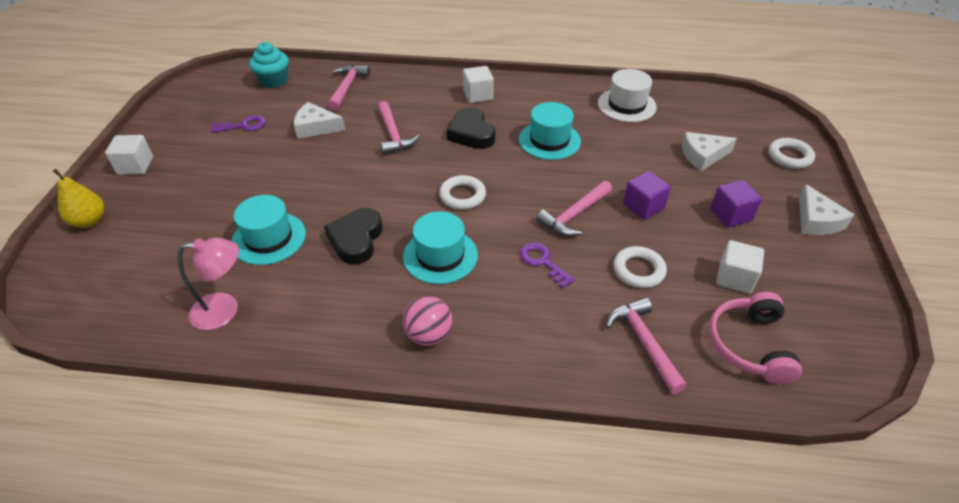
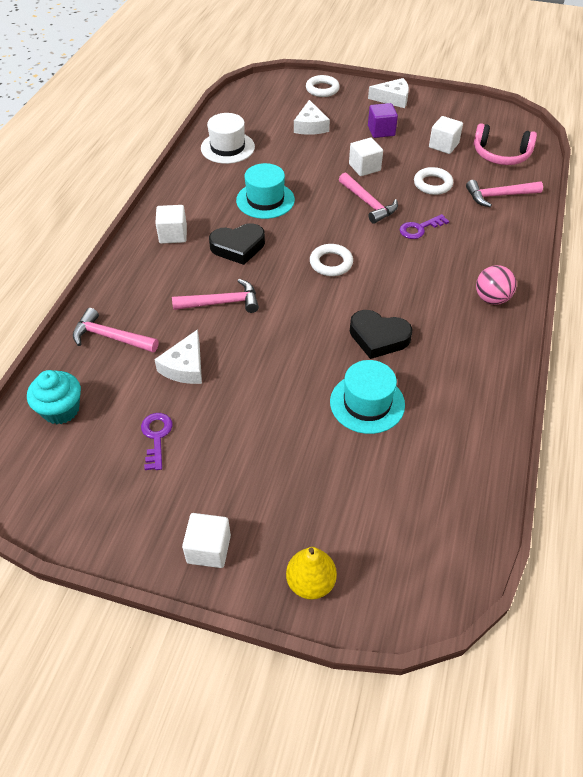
camera: 80 degrees left, 5 degrees up
pink lamp [177,238,239,330] -> none
turquoise hat [403,211,478,284] -> none
purple cube [623,171,671,220] -> white cube [349,138,383,176]

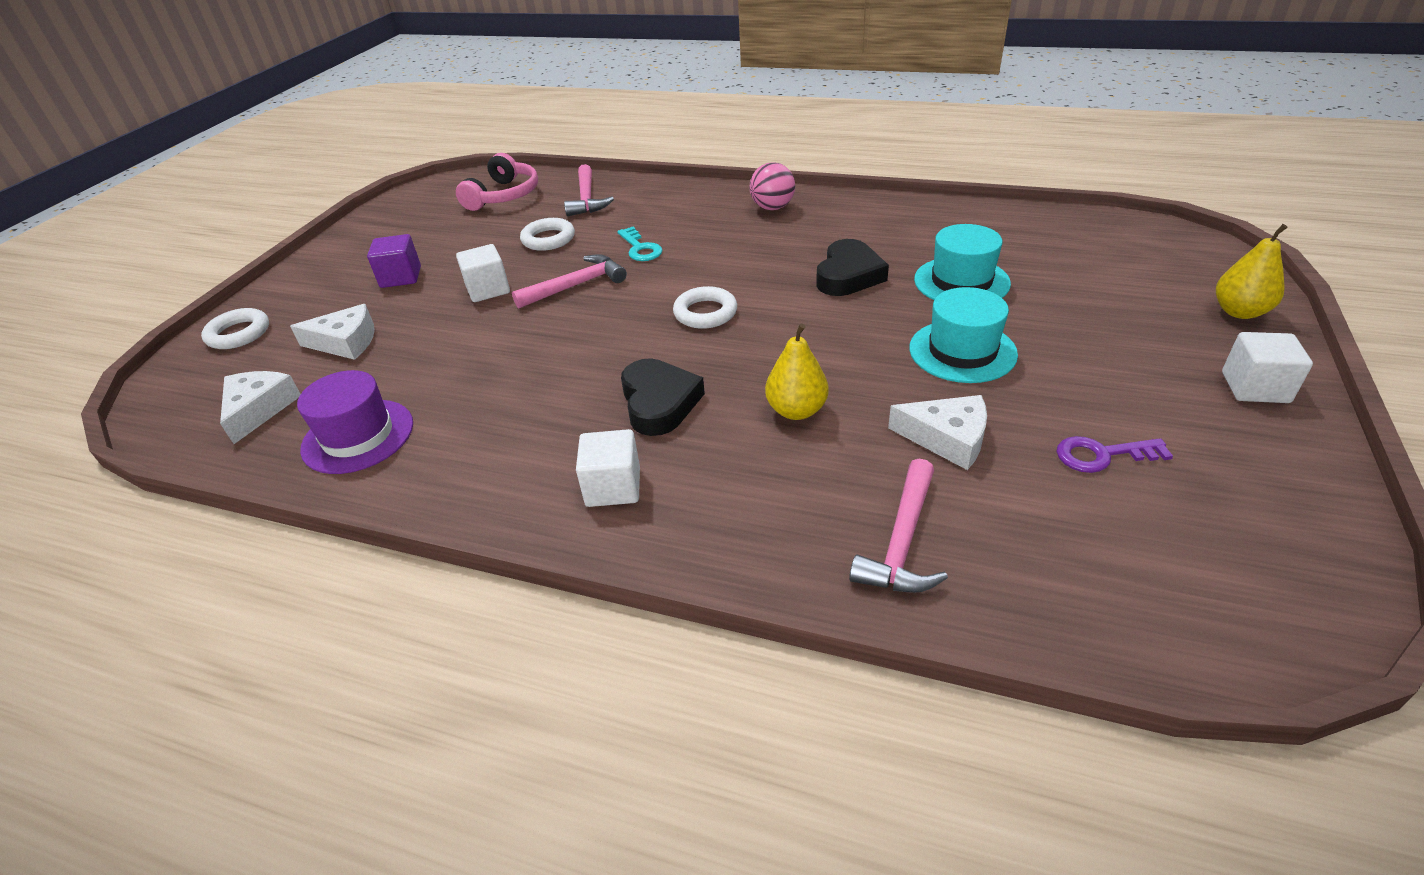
camera: 85 degrees left, 10 degrees down
turquoise cupcake [27,370,81,424] -> none
pink hammer [172,279,259,313] -> yellow pear [765,323,829,420]
white hat [201,113,255,164] -> purple hat [297,370,413,474]
turquoise hat [236,163,295,219] -> turquoise hat moved to [909,287,1018,383]
white cheese [368,78,409,108] -> white cheese moved to [220,371,301,444]
purple key [400,214,449,239] -> turquoise key [617,227,663,261]
white cube [429,116,463,154] -> none

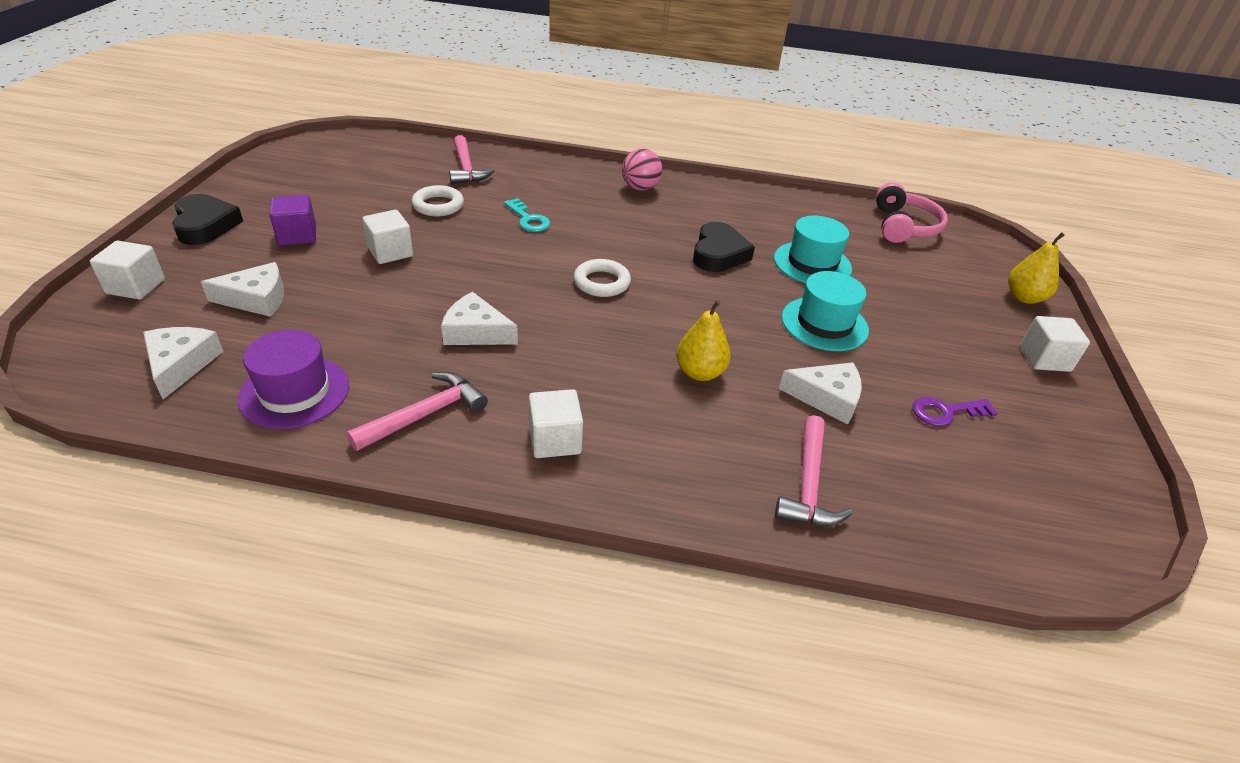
camera: 15 degrees left, 0 degrees up
white ring [201,308,269,349] -> white cube [90,241,165,299]
pink headphones [456,153,538,211] -> pink headphones moved to [876,183,948,243]
pink hammer [512,254,627,308] -> pink hammer moved to [347,372,488,451]
black heart [621,358,705,436] -> black heart moved to [172,194,243,245]
none -> white cheese [441,292,518,345]

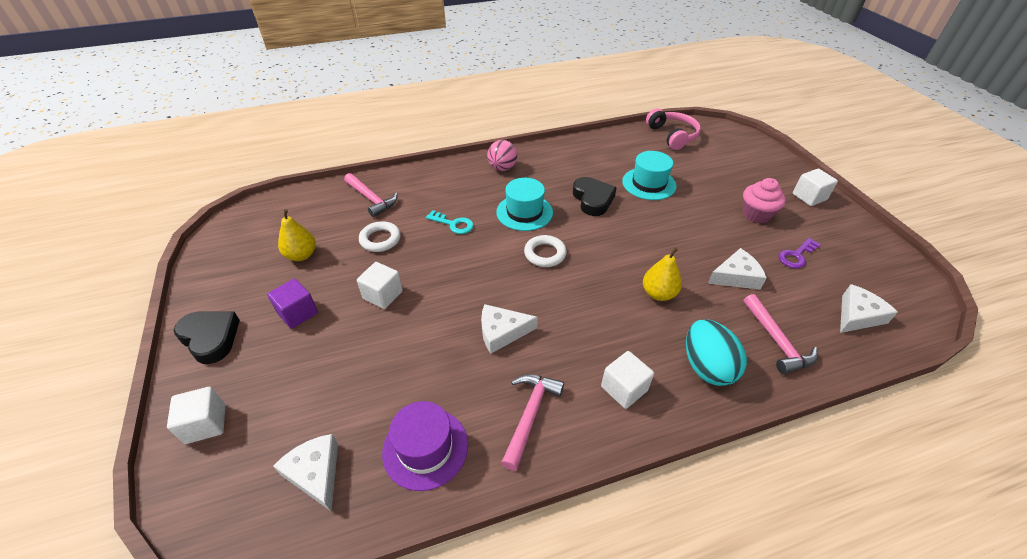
camera: 25 degrees left, 5 degrees up
white cheese [201,262,284,317] -> white cheese moved to [840,284,898,333]
turquoise hat [782,271,869,351] -> turquoise hat moved to [496,178,553,231]
yellow pear [1008,232,1065,304] -> yellow pear moved to [278,209,316,261]
none -> turquoise egg [686,319,747,386]
none -> pink cupcake [742,178,786,223]

